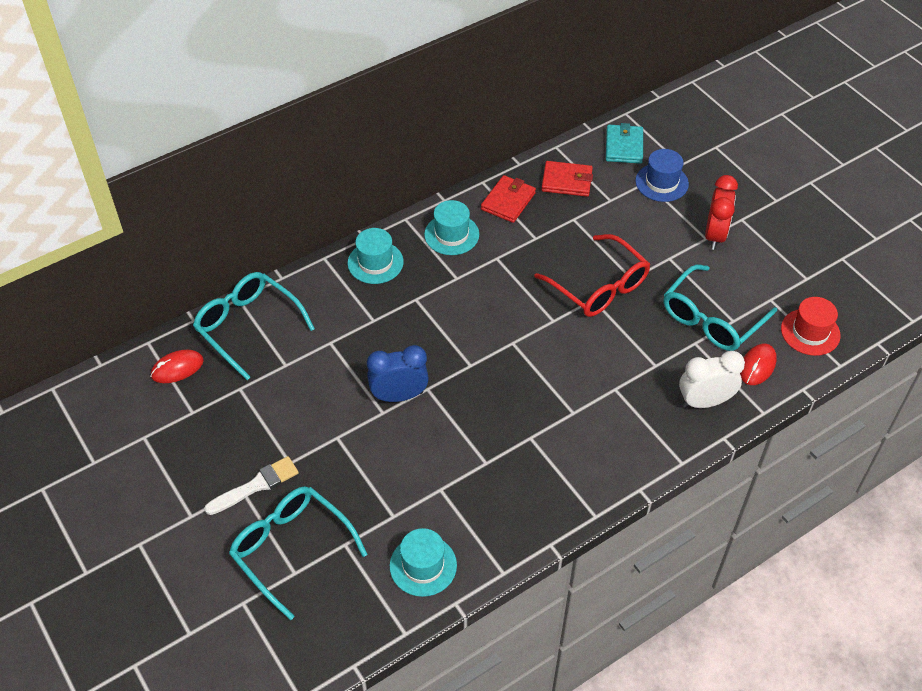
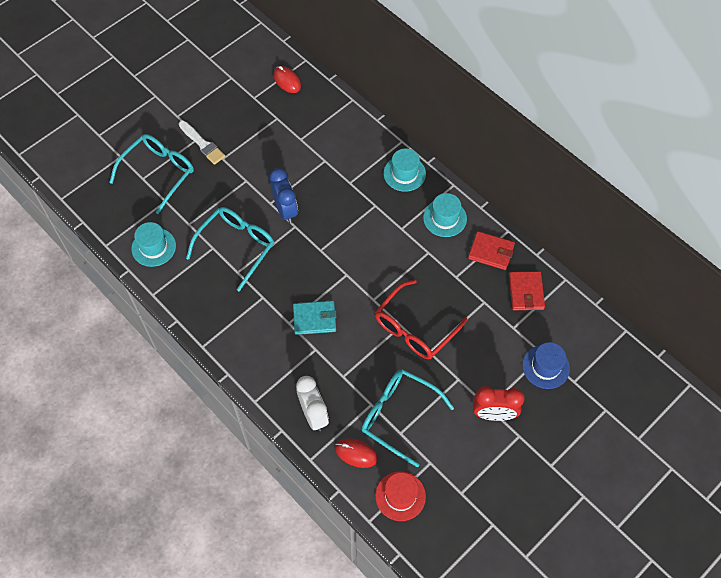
camera: 80 degrees right, 10 degrees up
turquoise glasses [193,272,315,380] -> turquoise glasses moved to [186,207,274,292]
turquoise wallet [606,123,643,164] -> turquoise wallet moved to [293,301,337,335]

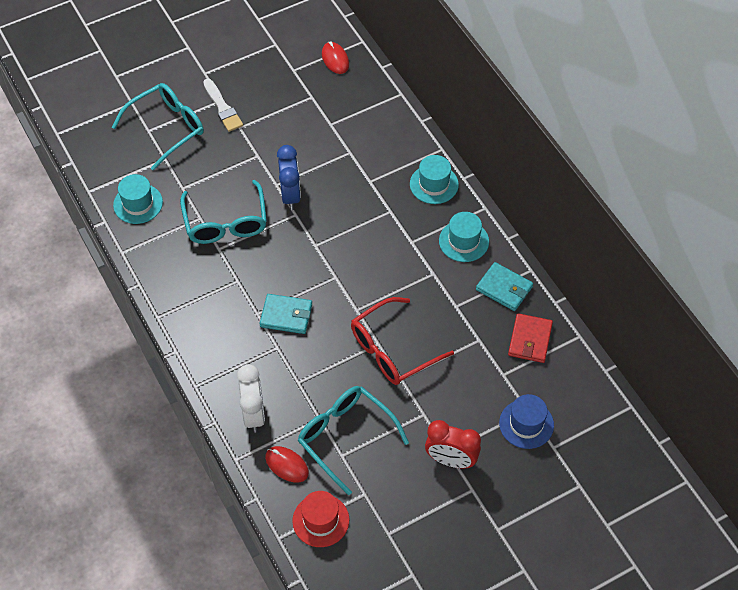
camera: 15 degrees right, 5 degrees down
turquoise glasses [186,207,274,292] -> turquoise glasses turned 120 degrees clockwise [180,180,267,244]
red wallet [468,231,515,270] -> turquoise wallet [476,262,533,311]

